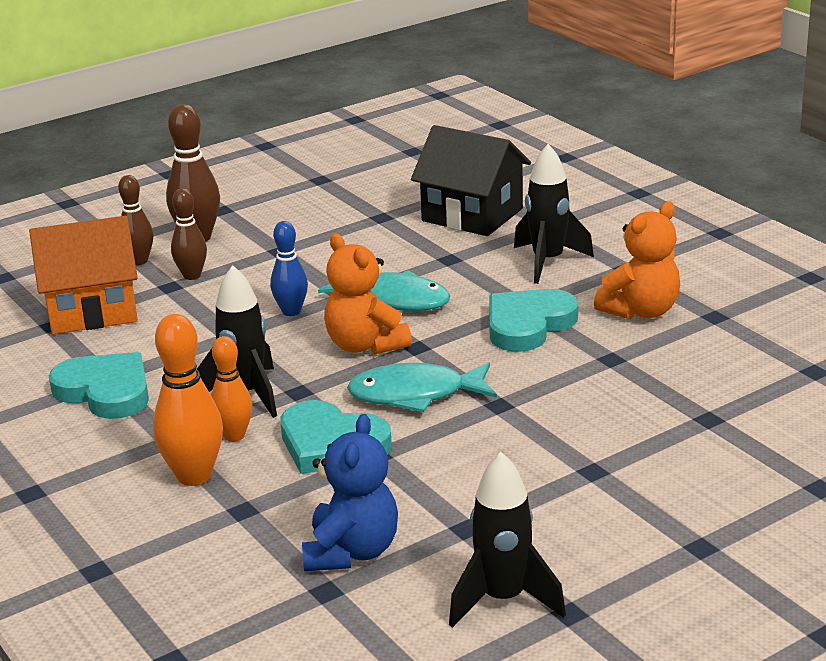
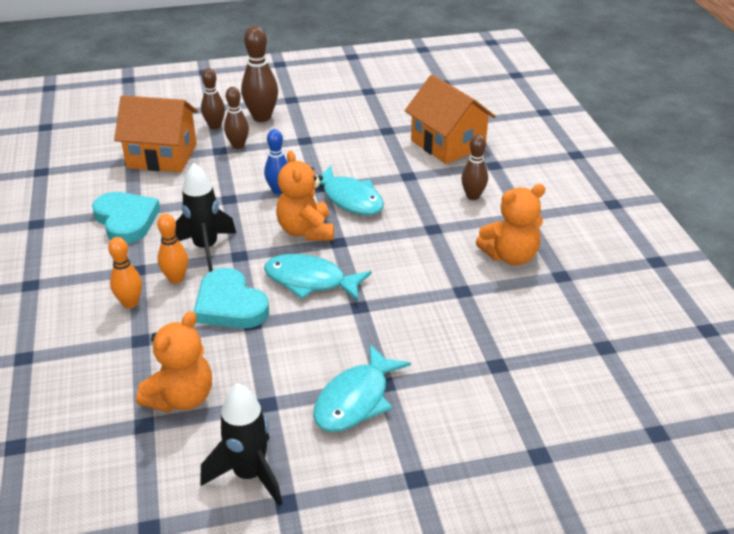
camera: 20 degrees right, 10 degrees up
orange bowling pin [153,314,223,486] -> orange bowling pin [108,237,142,308], size x0.64
blue teddy bear [302,414,398,571] -> orange teddy bear [136,311,212,413]
black house [411,125,531,236] -> orange house [405,75,496,164]
turquoise heart [489,289,578,352] -> none
black rocket [514,144,594,284] -> brown bowling pin [461,135,488,200]
none -> turquoise fish [313,344,411,432]

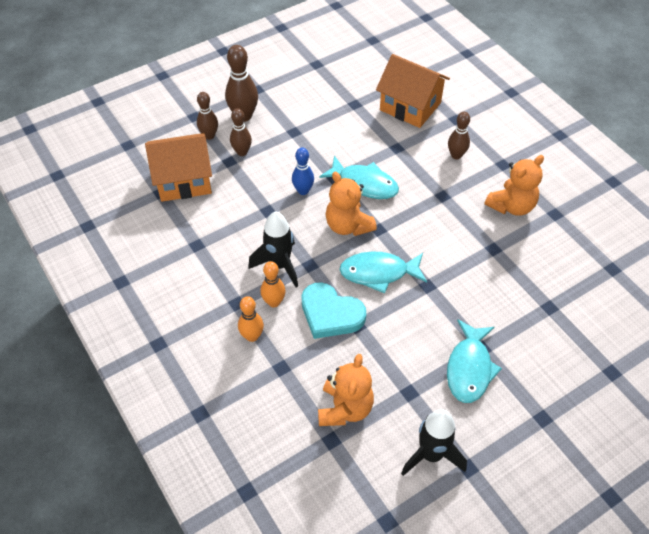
camera: 20 degrees left, 15 degrees up
turquoise heart [92,192,160,244] -> none

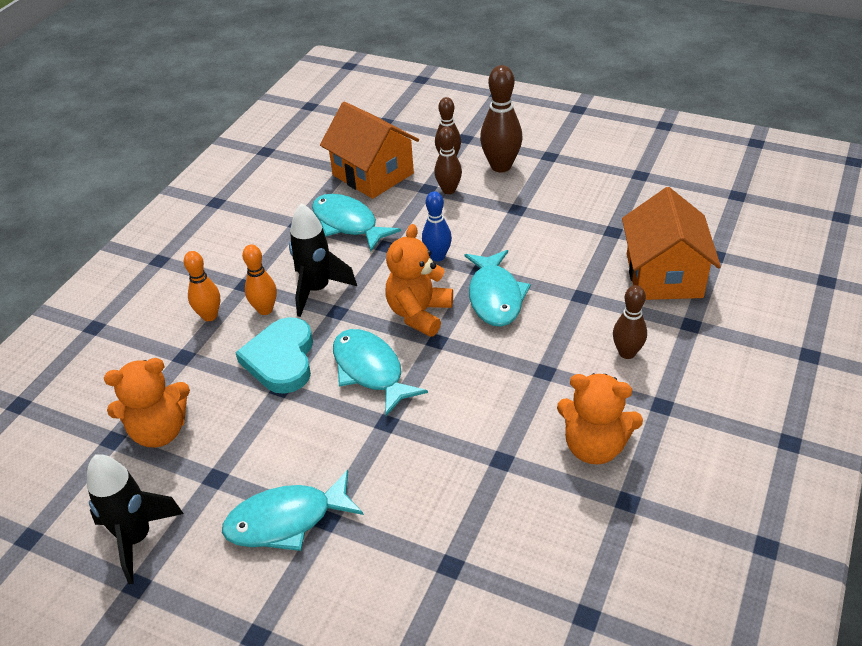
camera: 60 degrees right, 10 degrees down
none -> turquoise fish [312,194,401,251]

